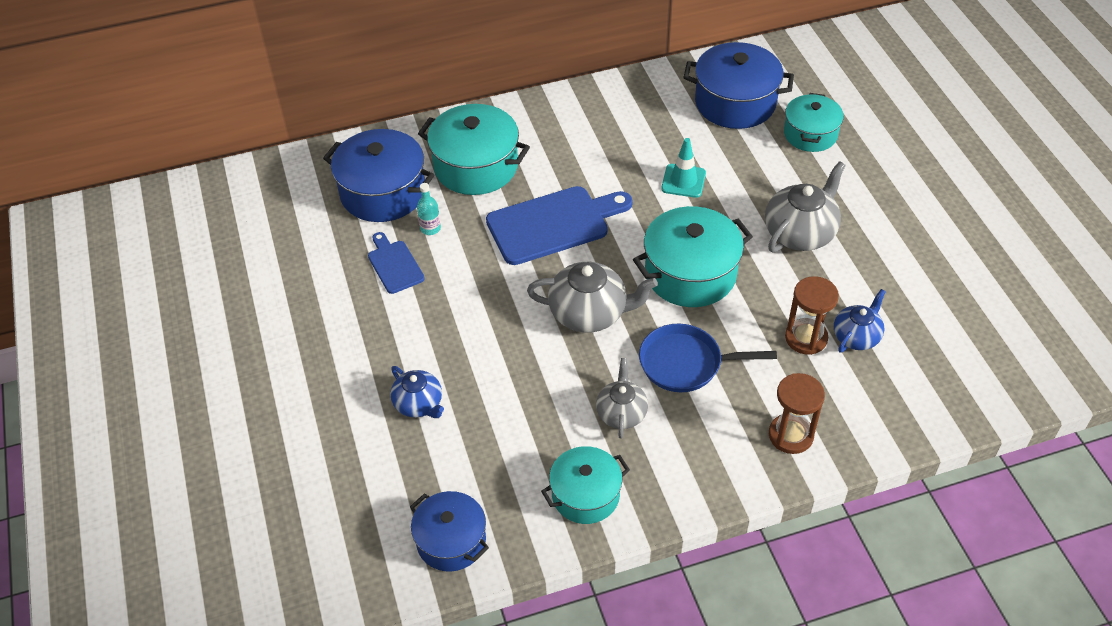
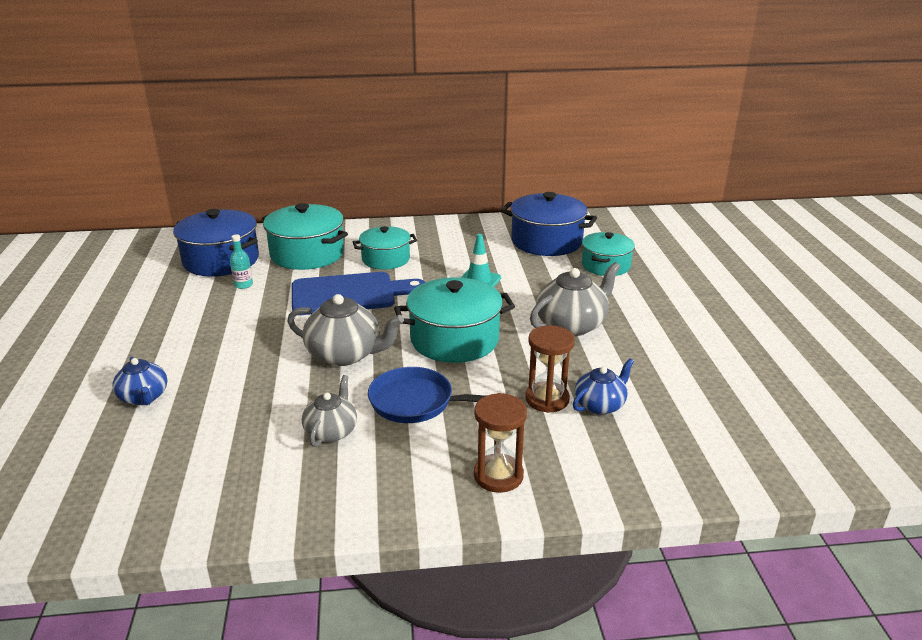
camera: 10 degrees right, 20 degrees down
blue cutting board [368,232,425,294] -> none
blue pot [410,491,489,572] -> none
turquoise pot [541,446,630,524] -> turquoise pot moved to [353,226,417,270]

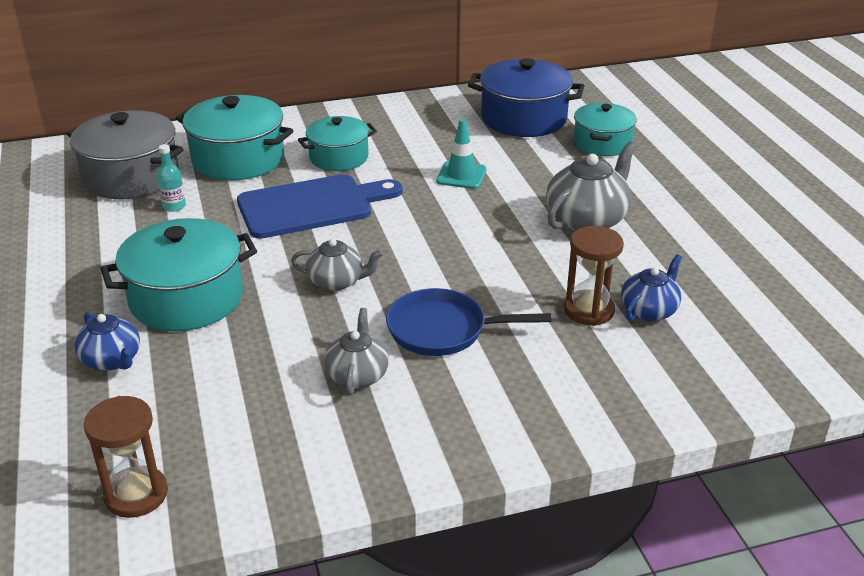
camera: 10 degrees left, 5 degrees up
blue pot [173,209,259,277] -> grey pot [67,110,184,199]
grey teapot [287,294,404,366] -> grey teapot [291,239,383,291], size x0.62
turquoise pot [394,277,515,363] -> turquoise pot moved to [100,218,257,331]
brown hourglass [474,393,527,493] -> brown hourglass moved to [84,396,168,518]

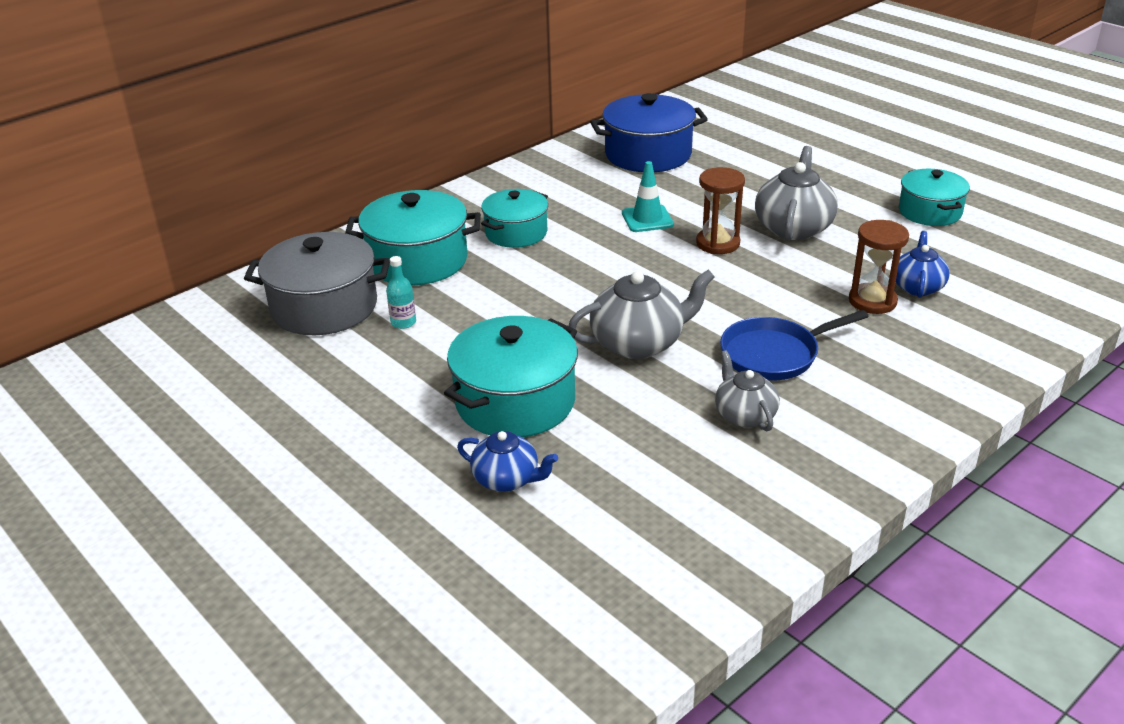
camera: 25 degrees left, 0 degrees up
brown hourglass [84,396,168,518] -> brown hourglass moved to [696,167,745,254]
blue cutting board [237,174,403,239] -> none
grey teapot [291,239,383,291] -> grey teapot [569,269,715,359], size x1.61
turquoise pot [574,103,637,156] -> turquoise pot moved to [899,169,970,226]

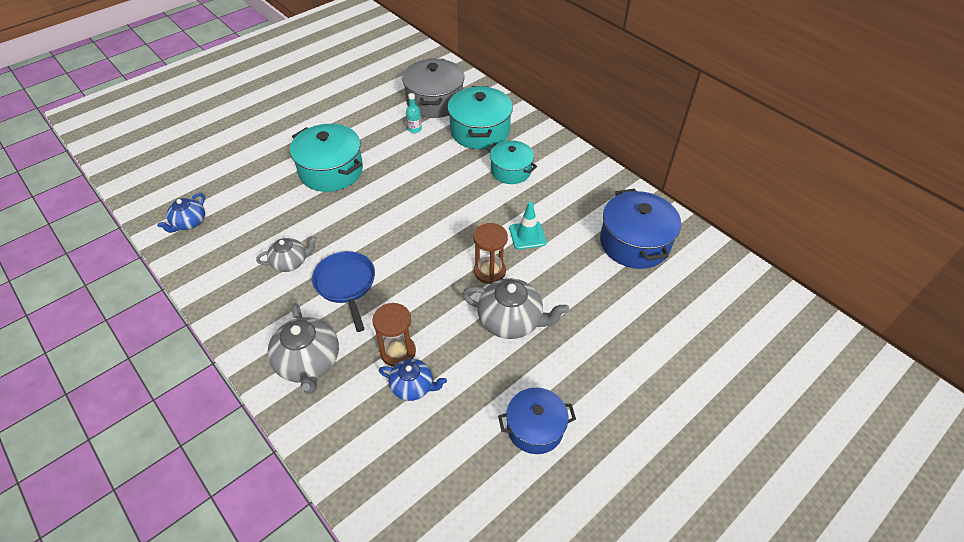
camera: 90 degrees right, 15 degrees up
blue teapot [457,431,558,492] -> blue teapot moved to [157,193,205,233]
grey teapot [569,269,715,359] -> grey teapot moved to [268,303,339,394]
turquoise pot [899,169,970,226] -> blue pot [498,388,576,454]

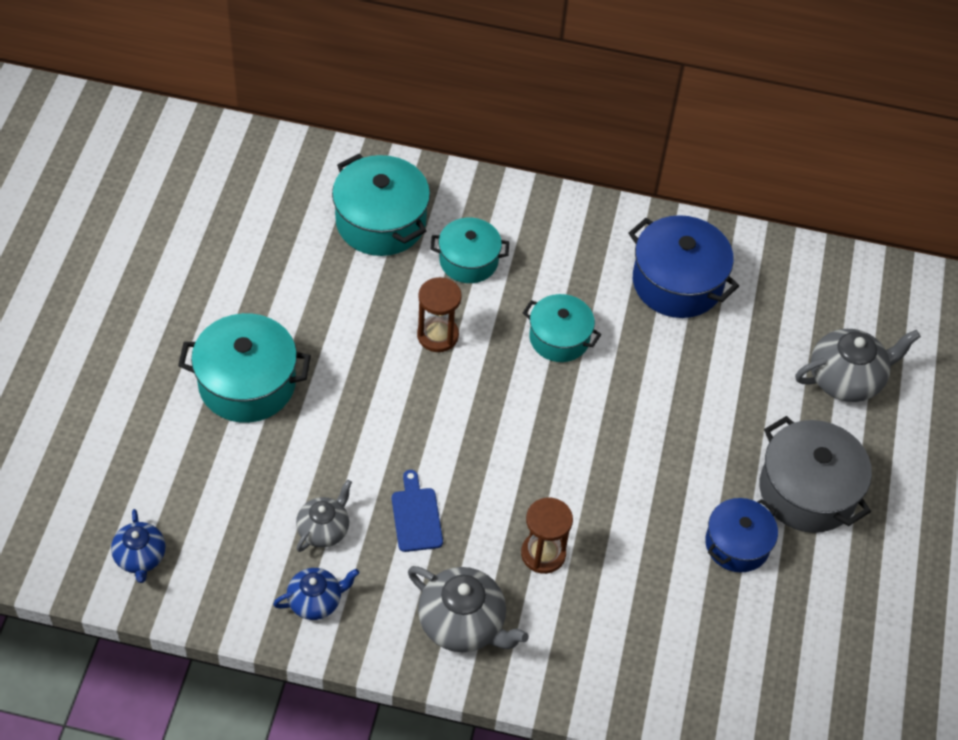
camera: 40 degrees left, 5 degrees up
blue pan [312,251,375,332] -> blue cutting board [392,470,443,552]
blue teapot [379,359,447,401] -> blue teapot moved to [273,568,359,620]
grey pot [402,58,465,118] -> grey pot moved to [760,416,872,533]
turquoise bottle [406,93,422,133] -> none
grey teapot [462,278,569,339] -> grey teapot moved to [795,329,921,402]
brown hourglass [474,223,508,284] -> brown hourglass moved to [417,277,462,352]
turquoise traffic cone [509,202,547,249] -> turquoise pot [523,294,601,362]

